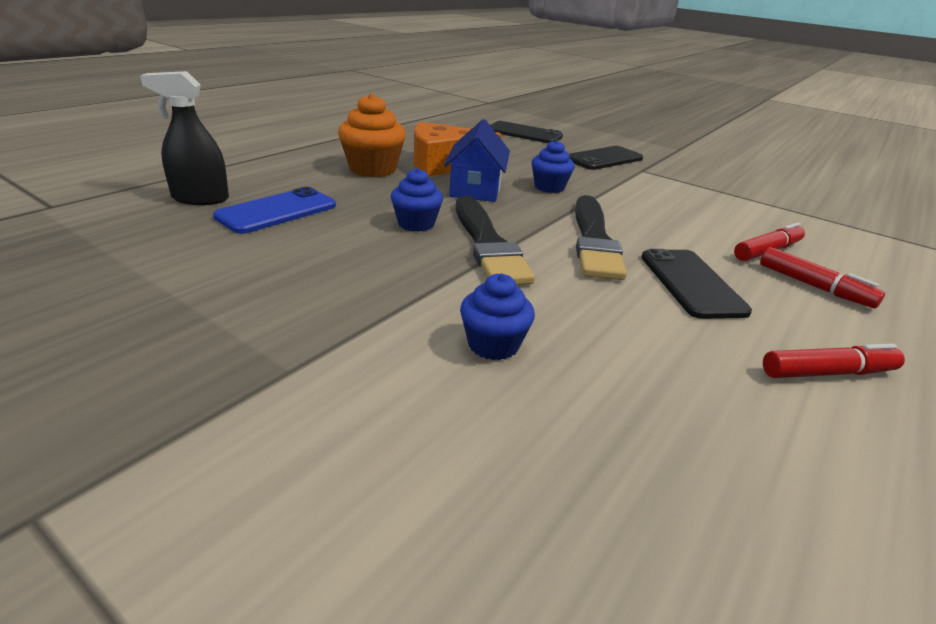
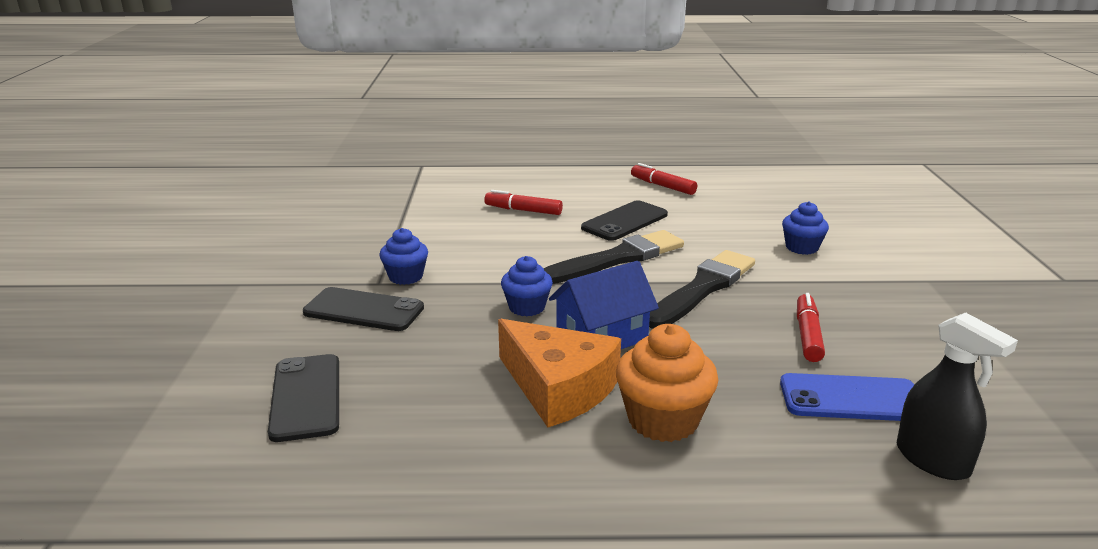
camera: 125 degrees left, 5 degrees down
blue cupcake [391,168,443,232] -> blue cupcake moved to [379,228,428,285]
red marker [760,247,885,308] -> red marker moved to [797,293,825,362]

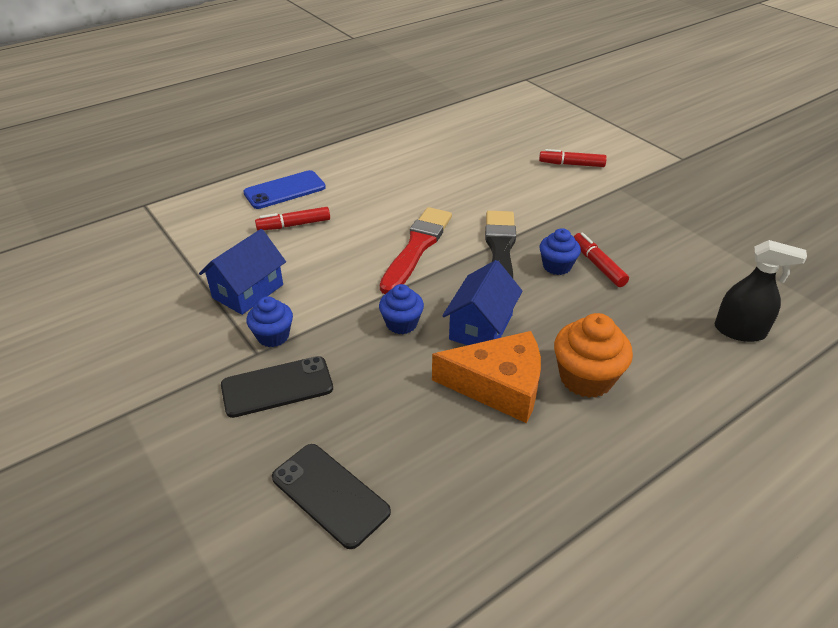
camera: 35 degrees left, 15 degrees up
black brush [543,230,684,284] -> red brush [380,207,452,294]
black phone [581,200,668,241] -> none
red marker [631,163,697,195] -> red marker moved to [539,149,607,167]
blue phone [780,373,914,421] -> blue phone moved to [243,170,326,209]
blue cupcake [782,201,829,255] -> blue cupcake moved to [540,228,581,275]
none -> blue house [199,229,286,315]

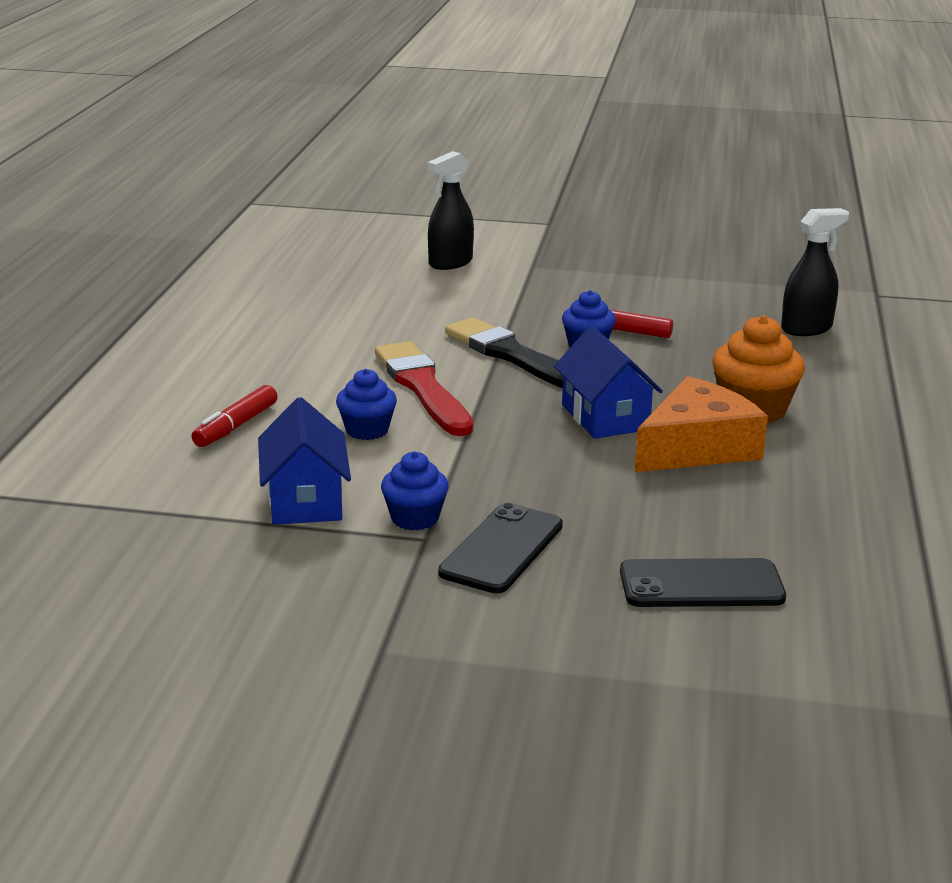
camera: 45 degrees left, 15 degrees down
blue phone [243,170,326,209] -> none
blue cupcake [379,284,424,334] -> blue cupcake moved to [336,369,397,440]
red marker [539,149,607,167] -> black spray bottle [428,151,474,270]

